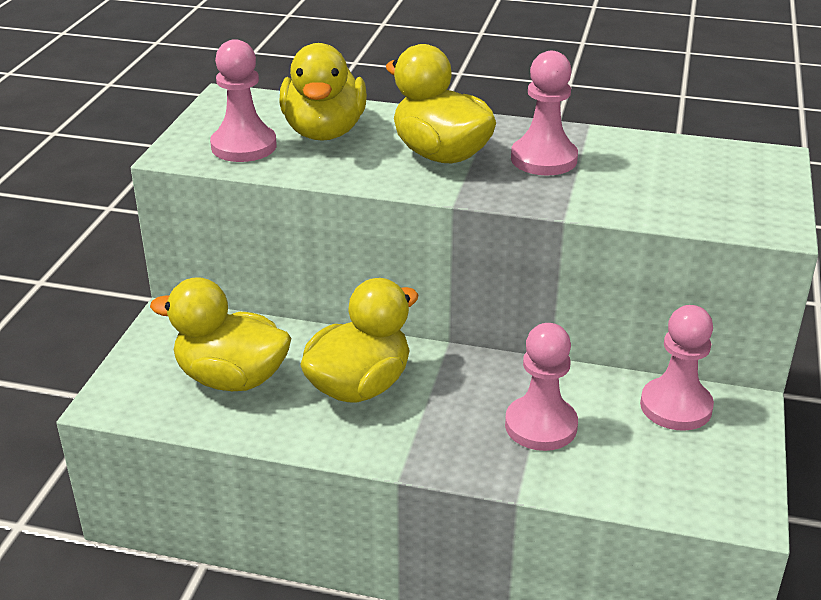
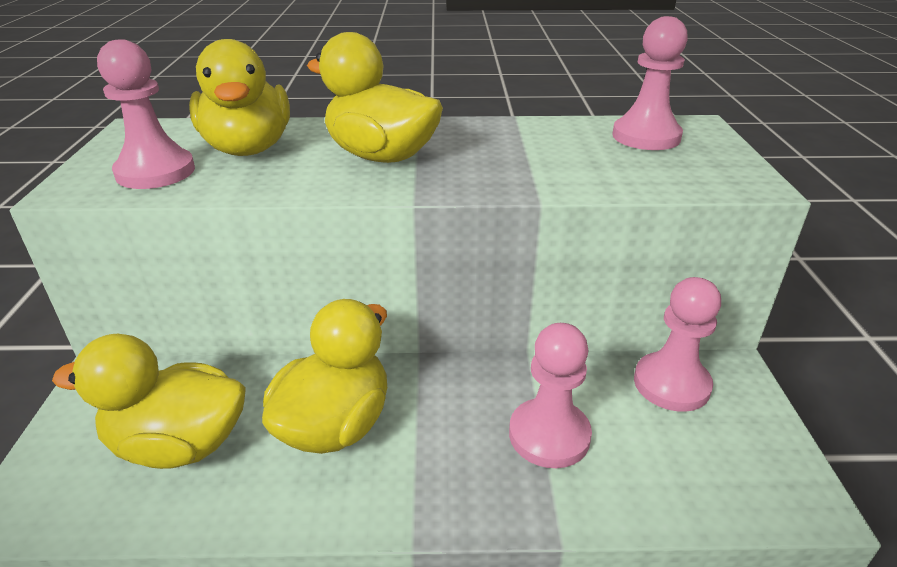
camera: 15 degrees left, 0 degrees up
pink pawn [511,51,578,175] -> pink pawn moved to [612,16,688,150]

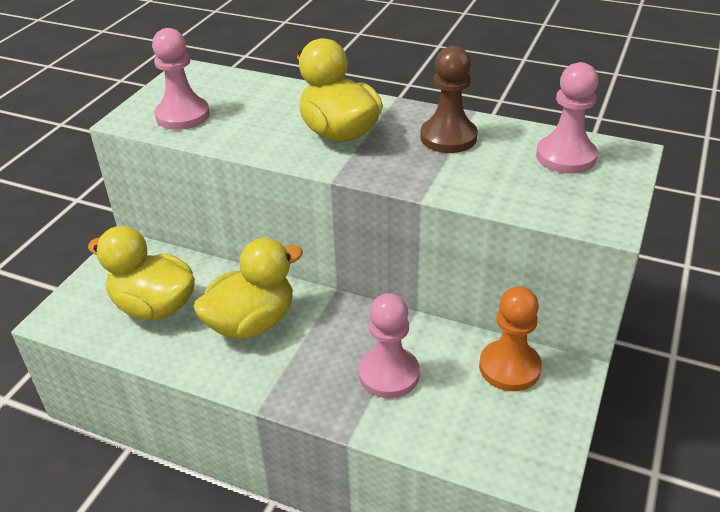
camera: 25 degrees right, 5 degrees up
yellow duck [189,39,290,156] -> none
pink pawn [634,277,721,412] -> orange pawn [479,286,542,391]
none -> brown pawn [420,46,478,153]

